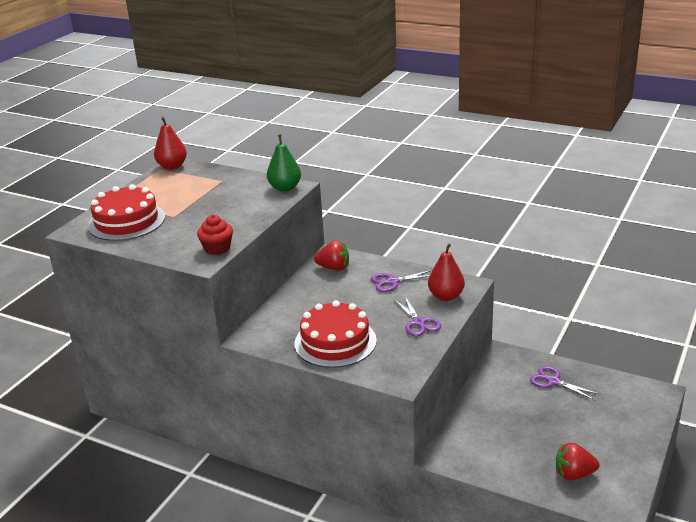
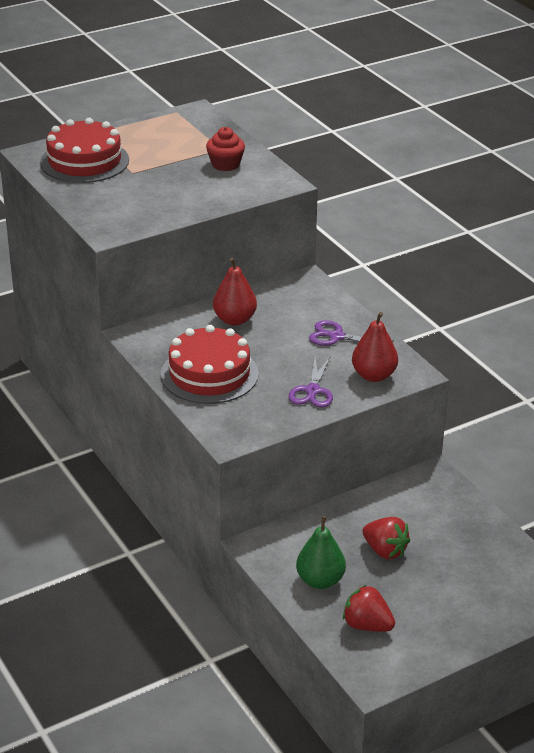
camera: 30 degrees right, 5 degrees up
red pear [154,117,187,170] -> red pear moved to [213,258,257,325]
red cupcake [197,215,233,255] -> red cupcake moved to [206,127,245,171]
green pear [267,134,301,192] -> green pear moved to [296,516,346,589]
red strawberry [314,240,349,271] -> red strawberry moved to [362,517,410,559]
purple scissors [530,366,601,400] -> none

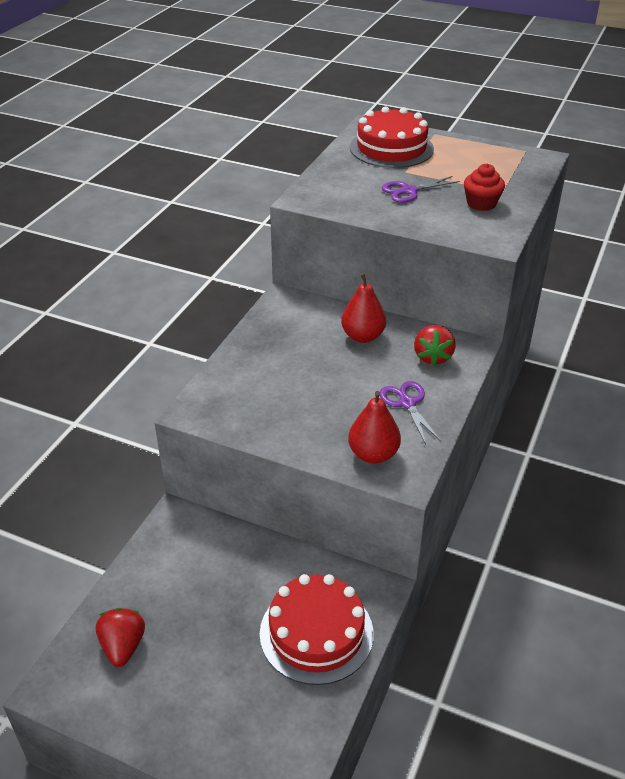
camera: 55 degrees right, 5 degrees up
red cake [161,325,259,404] -> red cake moved to [260,574,374,685]
purple scissors [288,357,333,408] -> purple scissors moved to [382,176,460,203]
green pear [296,516,346,589] -> none
red strawberry [362,517,410,559] -> red strawberry moved to [414,325,456,366]

